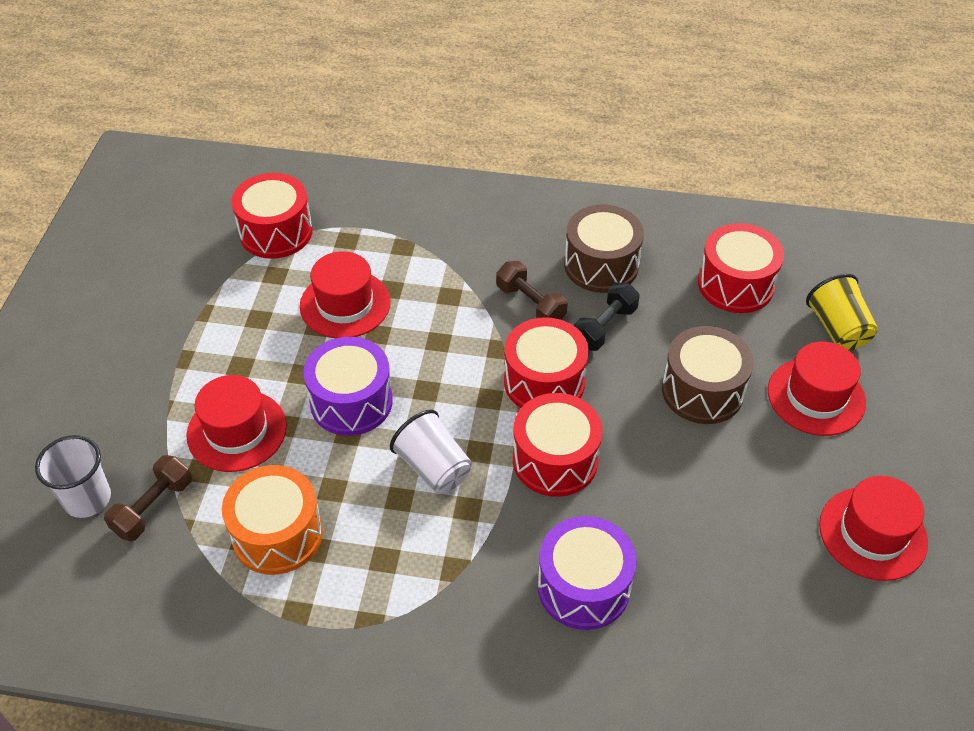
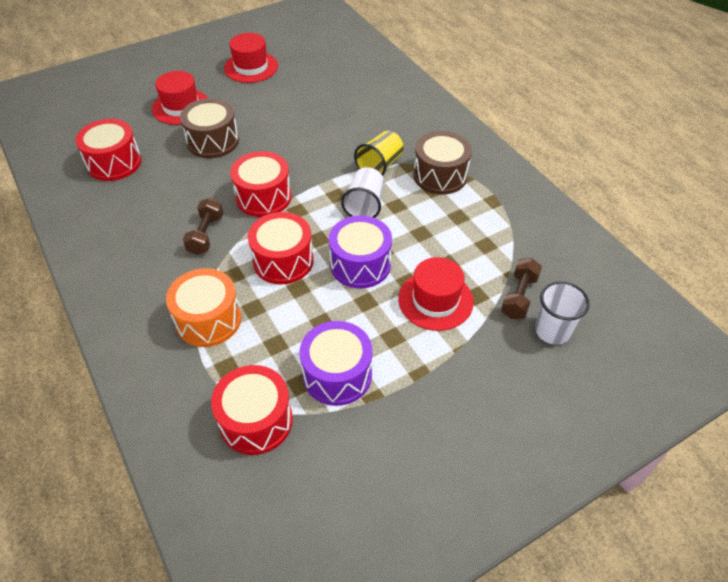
camera: 130 degrees left, 0 degrees up
brown dumbbell [104,455,192,541] -> brown dumbbell turned 60 degrees counterclockwise [501,258,542,319]
orange drum [222,465,323,575] -> orange drum moved to [166,268,241,347]
red hat [300,251,391,338] -> none
red drum [513,393,603,497] -> red drum moved to [248,212,314,284]
purple drum [537,516,637,630] -> purple drum moved to [300,321,373,406]
brown drum [564,204,644,293] -> brown drum moved to [413,131,472,195]
black dumbbell [574,283,640,351] -> none
yellow cup [806,274,878,350] -> yellow cup moved to [354,131,404,176]

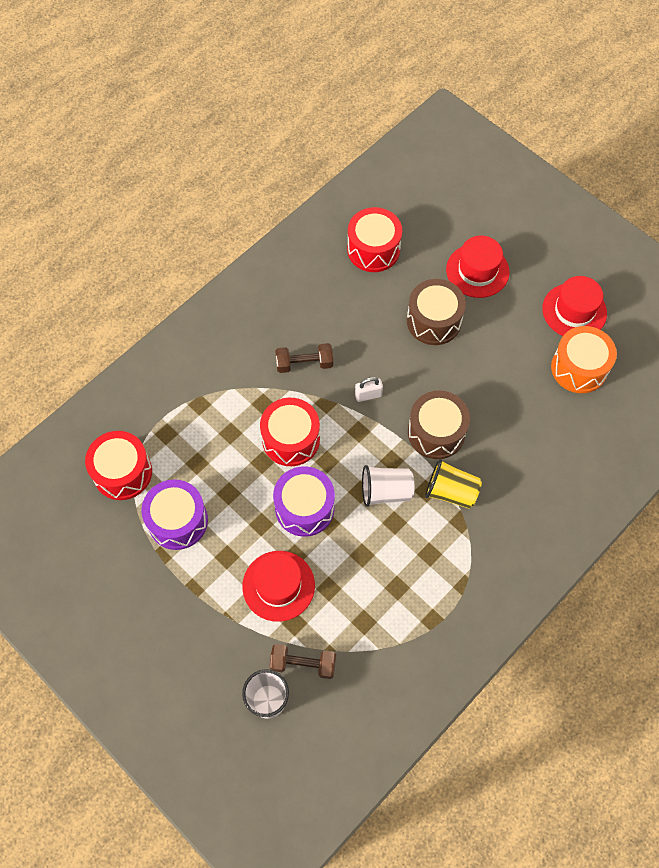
camera: 75 degrees right, 15 degrees up
orange drum [166,268,241,347] -> orange drum moved to [551,326,617,393]
red drum [230,151,292,217] -> white padlock [355,377,383,402]
brown drum [413,131,472,195] -> brown drum moved to [408,391,470,459]

